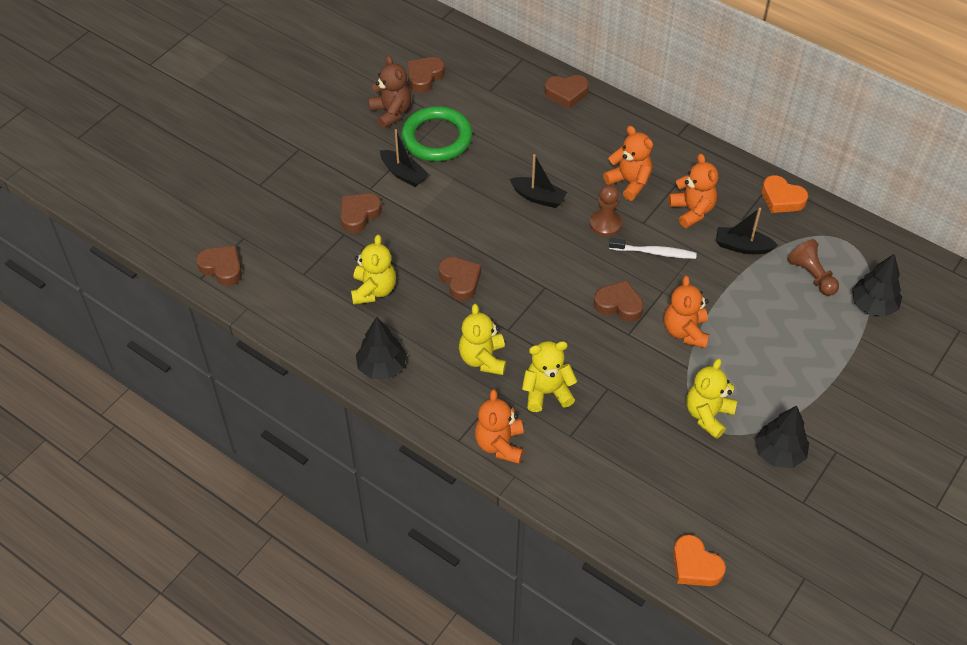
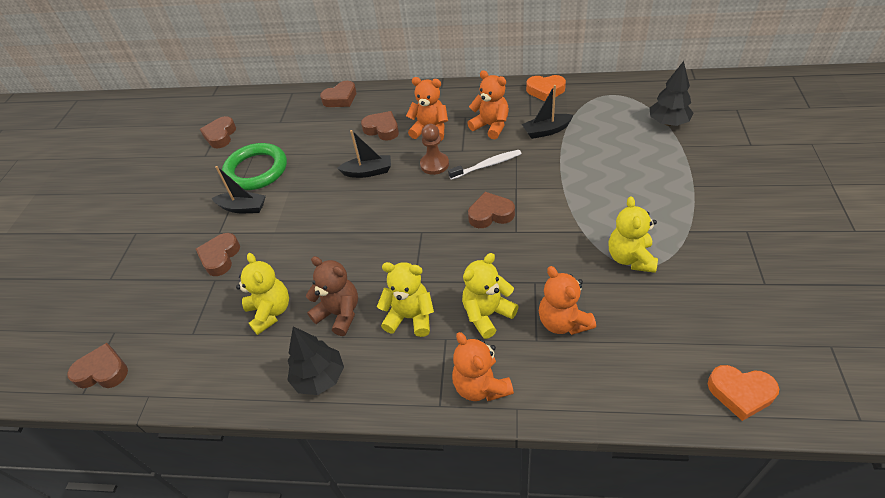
camera: 25 degrees left, 5 degrees down
brown teddy bear [368,55,411,128] -> brown teddy bear moved to [306,256,358,336]
brown heart [439,257,481,301] -> brown heart moved to [361,111,399,141]
yellow teddy bear [459,304,506,375] -> yellow teddy bear turned 135 degrees clockwise [377,262,434,337]
orange teddy bear [664,276,709,348] -> orange teddy bear moved to [539,266,596,335]
black tree [755,406,809,468] -> none
brown pawn [787,239,839,296] -> none

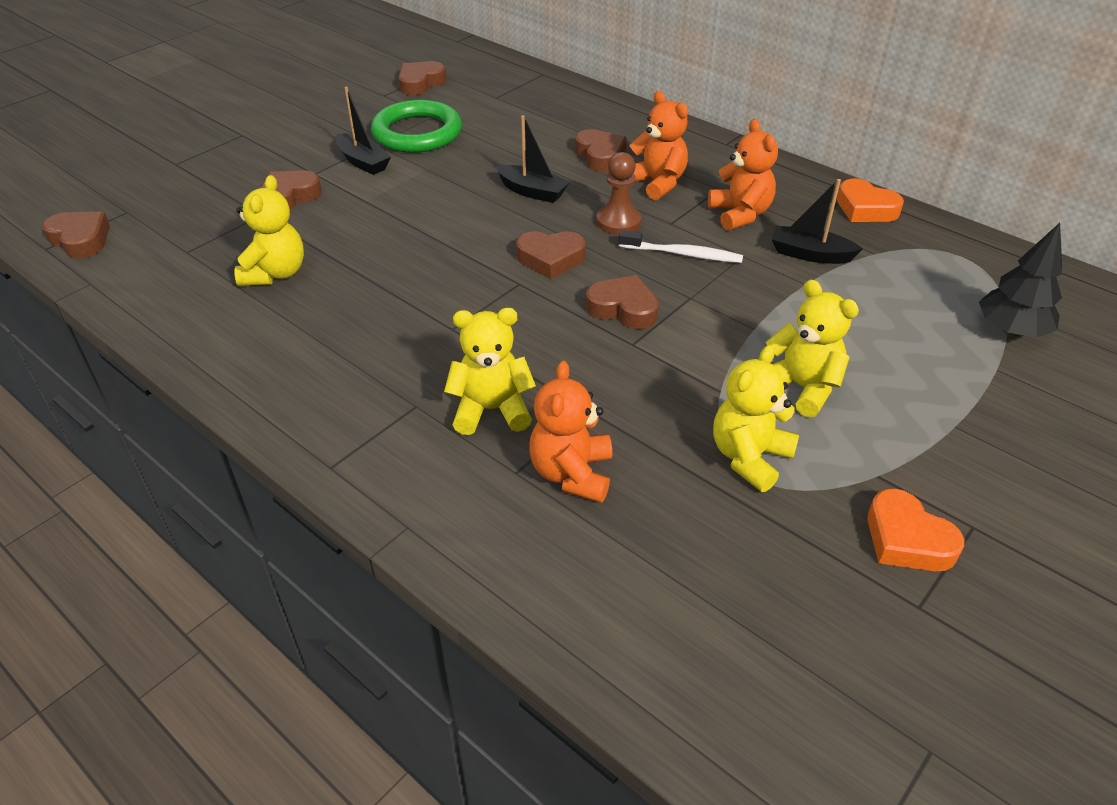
camera: 30 degrees right, 5 degrees down
black tree [287,326,344,395] -> none
brown teddy bear [306,256,358,336] -> none
brown heart [320,81,357,107] -> brown heart moved to [516,231,586,279]
yellow teddy bear [377,262,434,337] -> yellow teddy bear moved to [766,279,859,418]
orange teddy bear [452,332,514,401] -> none
orange heart [708,365,779,421] -> orange heart moved to [867,489,964,572]

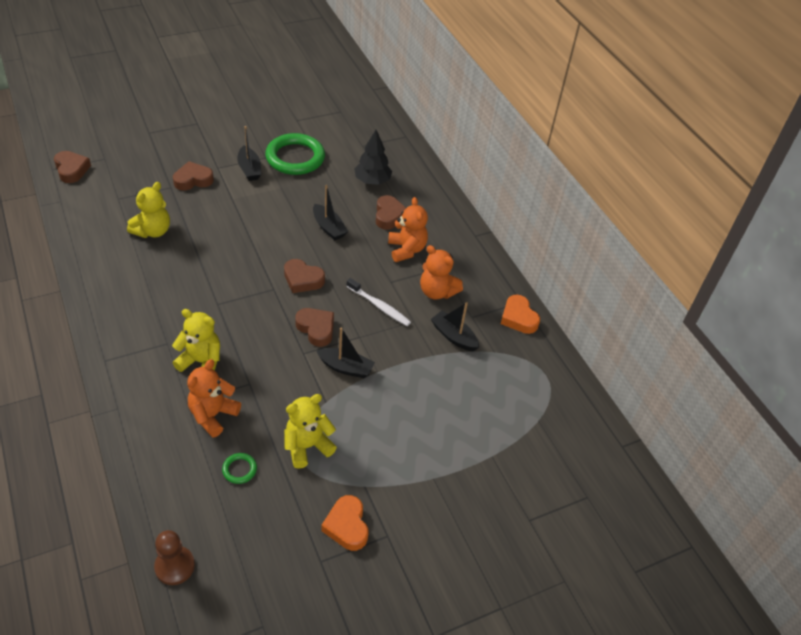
camera: 20 degrees right, 5 degrees up
brown heart [399,61,446,95] -> none
brown pawn [596,152,641,235] -> brown pawn moved to [154,530,195,585]
orange teddy bear [708,119,778,231] -> orange teddy bear turned 120 degrees clockwise [420,245,463,299]
yellow teddy bear [766,279,859,418] -> none
black tree [979,223,1062,338] -> black tree moved to [354,130,392,185]
none -> green ring [222,453,257,484]
none -> black boat [316,328,375,378]

